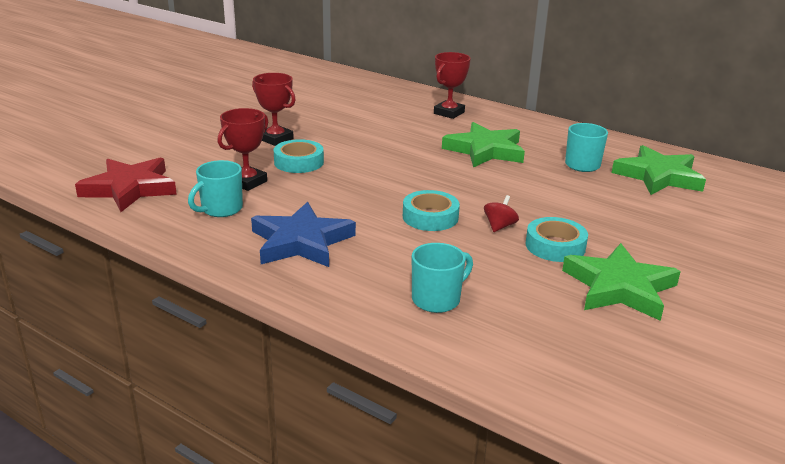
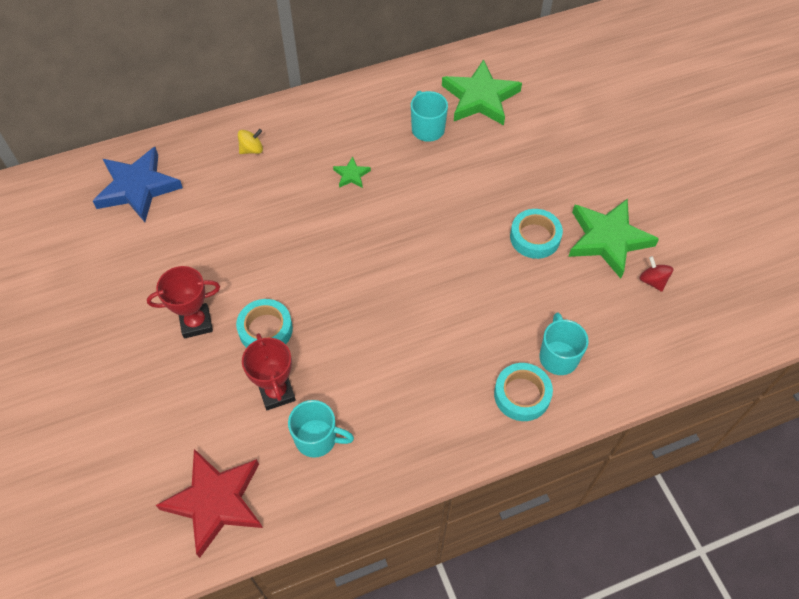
camera: 55 degrees left, 30 degrees up
turquoise mug [188,160,243,217] -> turquoise mug turned 60 degrees counterclockwise [288,400,354,458]
blue star [251,202,356,267] -> blue star moved to [93,147,183,222]
turquoise tape [403,190,460,231] -> turquoise tape moved to [494,363,553,421]
red trophy [434,52,471,119] -> yellow spinning top [238,129,263,154]
green star [442,122,525,168] -> green star [333,156,371,188], size x0.44
red spinning top [484,195,519,232] -> red spinning top moved to [640,256,673,292]

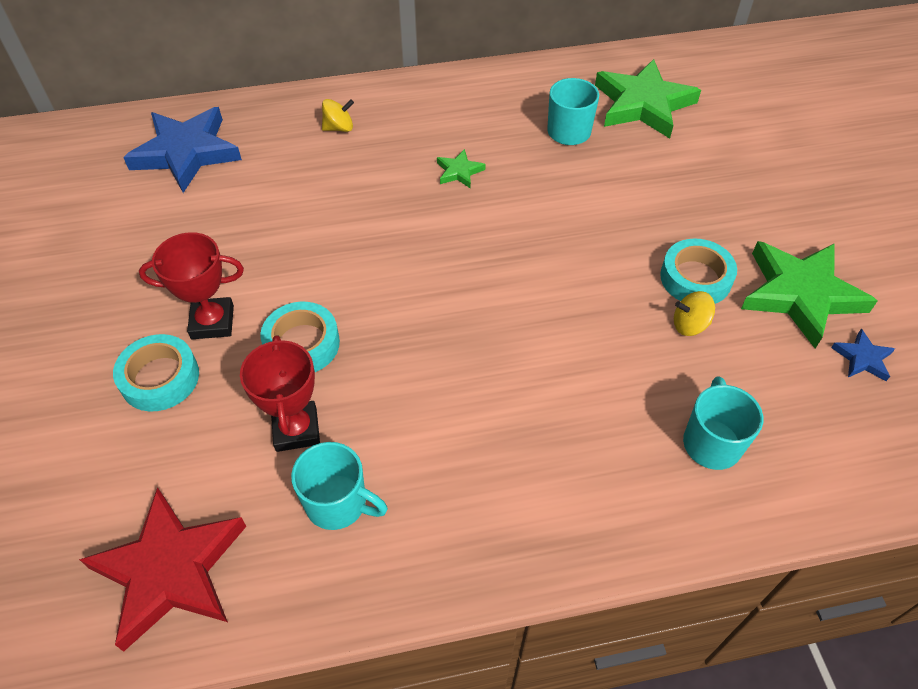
camera: 10 degrees right, 5 degrees down
turquoise tape [494,363,553,421] -> turquoise tape moved to [113,334,199,411]
red spinning top [640,256,673,292] -> blue star [831,329,895,381]
none -> yellow spinning top [674,291,715,336]

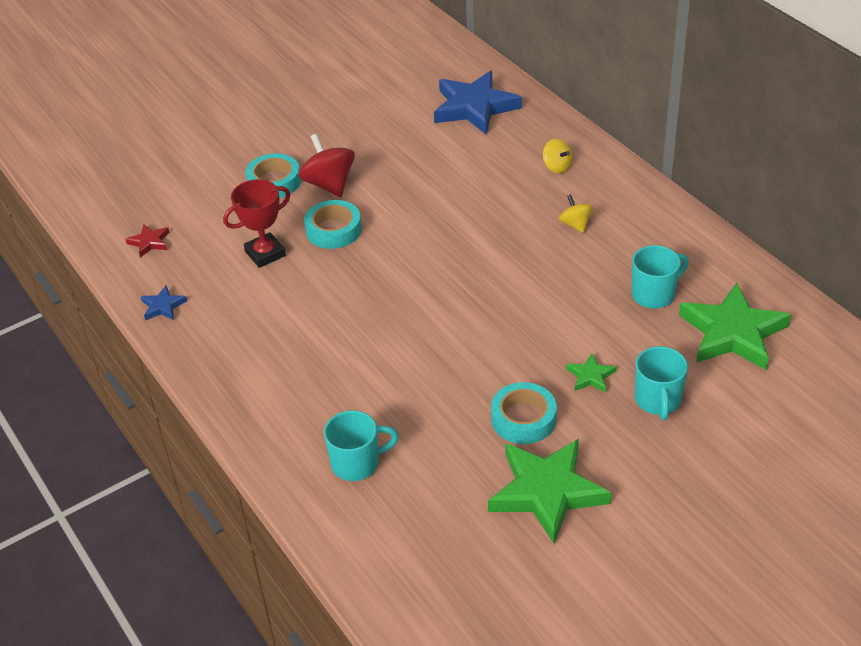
camera: 70 degrees right, 10 degrees down
red star [79,487,246,652] -> red star [125,224,170,257], size x0.44
red trophy [139,232,244,339] -> red spinning top [298,134,355,197]
turquoise mug [291,442,388,530] -> turquoise mug moved to [635,346,688,420]
green star [437,149,486,189] -> green star moved to [566,353,616,393]
yellow spinning top [674,291,715,336] -> yellow spinning top moved to [559,194,593,233]
blue star [831,329,895,381] -> blue star moved to [141,285,187,320]

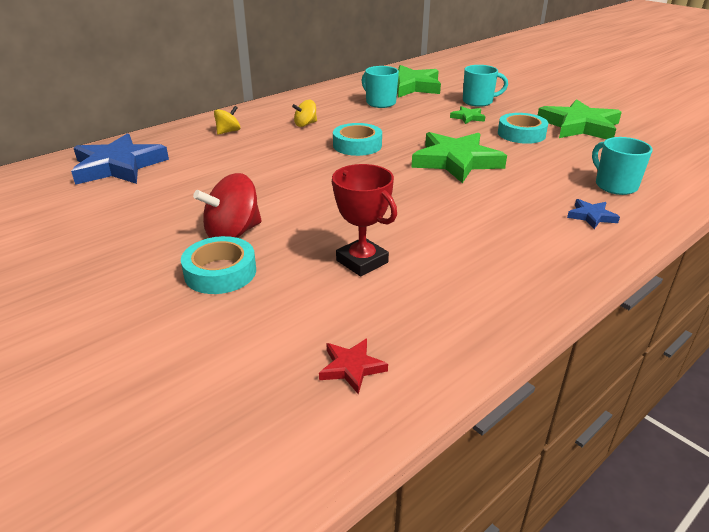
camera: 100 degrees left, 10 degrees down
blue star [141,285,187,320] -> blue star moved to [567,199,620,229]
turquoise tape [304,200,362,249] -> turquoise tape moved to [333,123,382,156]
none -> green star [411,132,507,183]

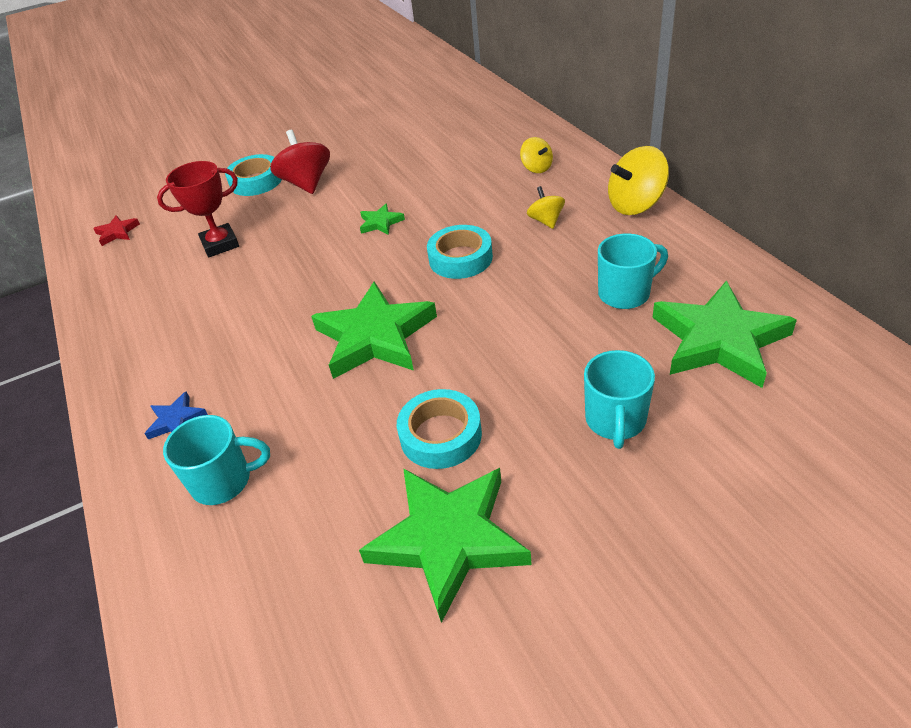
camera: 110 degrees right, 10 degrees up
blue star [71,133,169,185] -> none
green star [450,106,486,124] -> green star moved to [360,204,405,235]
none -> yellow spinning top [608,146,669,215]

